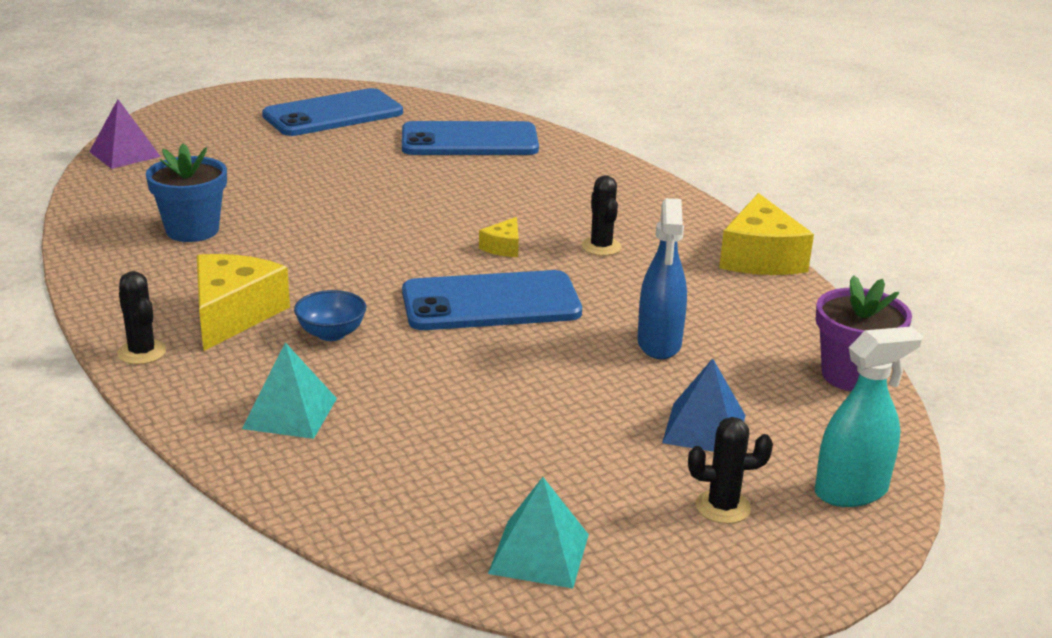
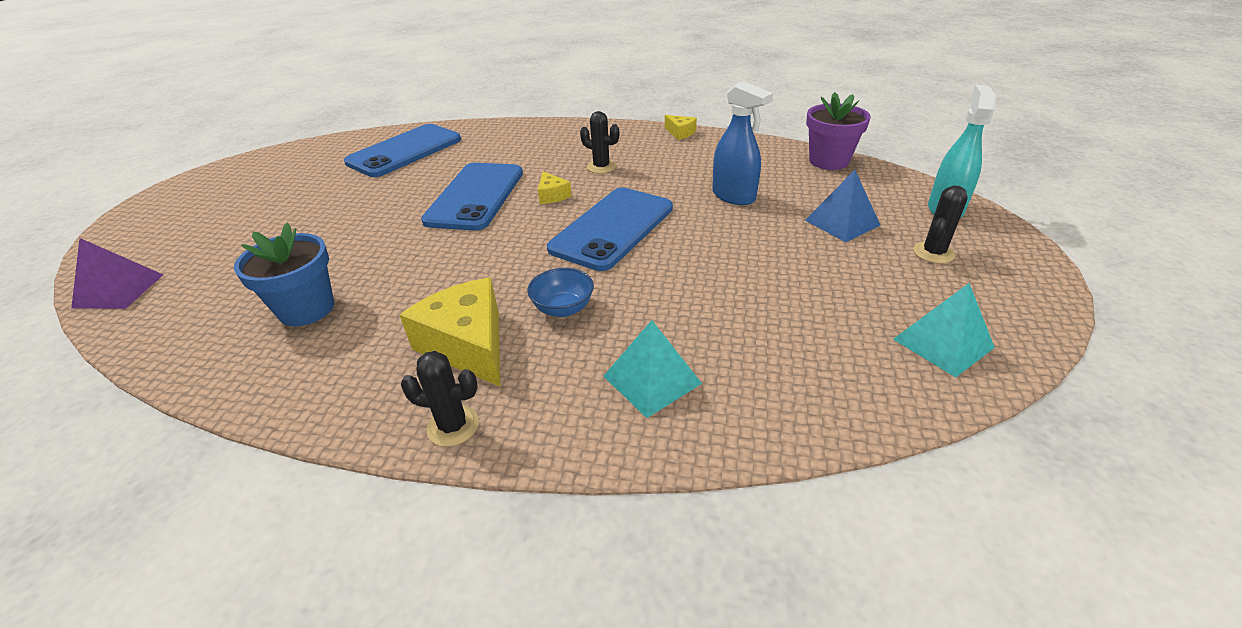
camera: 45 degrees left, 10 degrees up
blue phone [262,88,403,136] -> blue phone moved to [421,163,523,230]
yellow cheese [719,193,814,275] -> yellow cheese [665,115,697,140], size x0.49

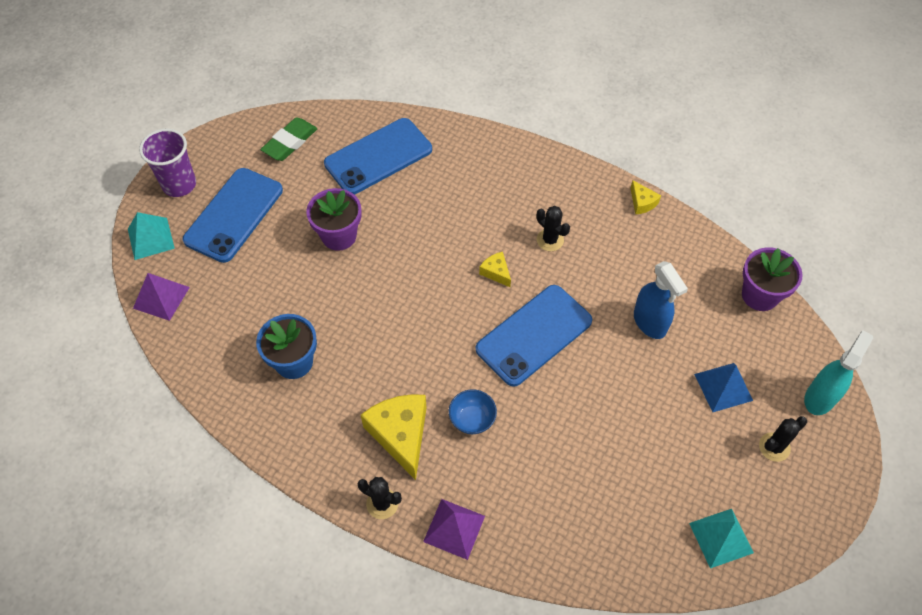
camera: 15 degrees right, 20 degrees up
blue phone [421,163,523,230] -> blue phone moved to [183,168,283,263]
yellow cheese [538,171,572,204] -> yellow cheese turned 150 degrees clockwise [479,252,511,287]
turquoise pyramid [603,320,702,418] -> turquoise pyramid moved to [128,212,175,260]
none -> purple cup [139,129,196,197]
none -> green eraser [260,117,317,161]
none -> purple flower pot [306,188,362,251]
none -> purple pyramid [423,499,485,560]

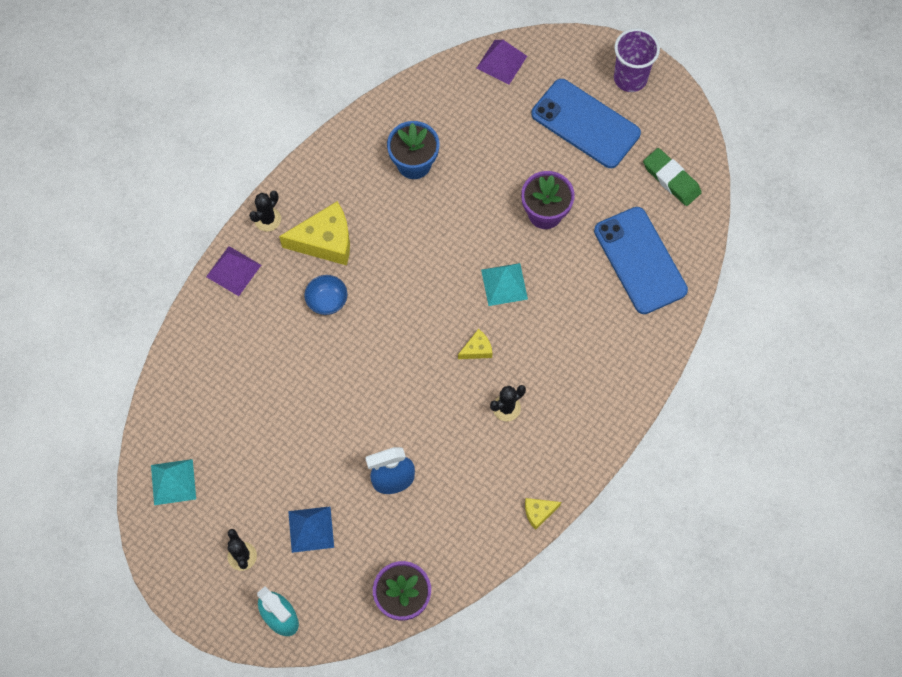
camera: 100 degrees right, 10 degrees up
turquoise pyramid [128,212,175,260] -> turquoise pyramid moved to [481,263,528,306]
blue phone [476,285,592,387] -> none

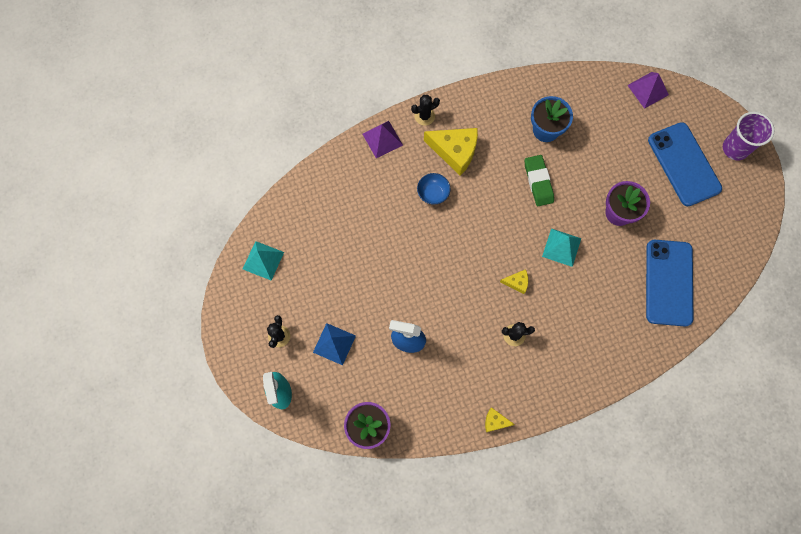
camera: 30 degrees right, 5 degrees up
green eraser [643,148,702,206] -> green eraser moved to [525,155,554,206]

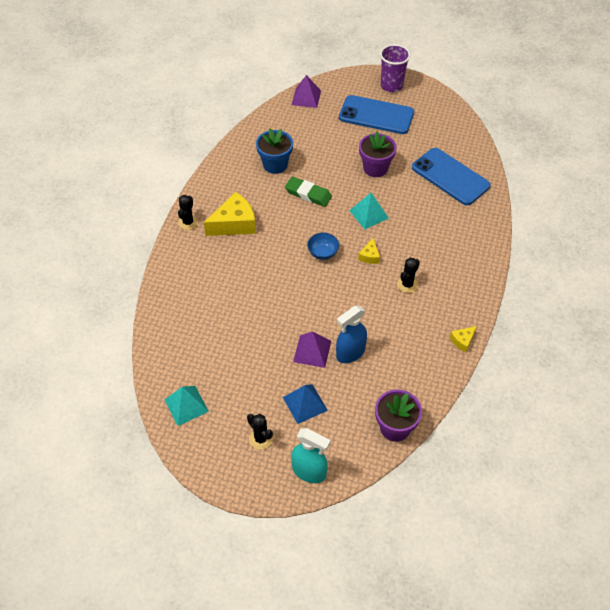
camera: 50 degrees left, 20 degrees down
purple pyramid [363,121,403,158] -> purple pyramid moved to [293,331,331,368]
blue bowl [417,173,450,205] -> blue bowl moved to [307,233,339,260]
yellow cheese [500,269,528,294] -> yellow cheese turned 150 degrees clockwise [358,239,380,264]

